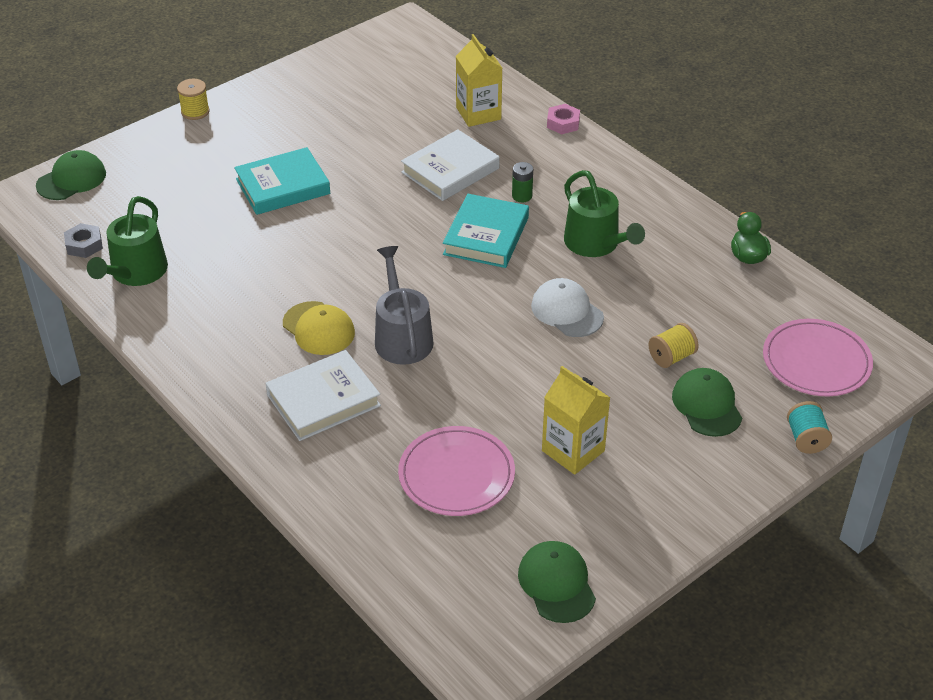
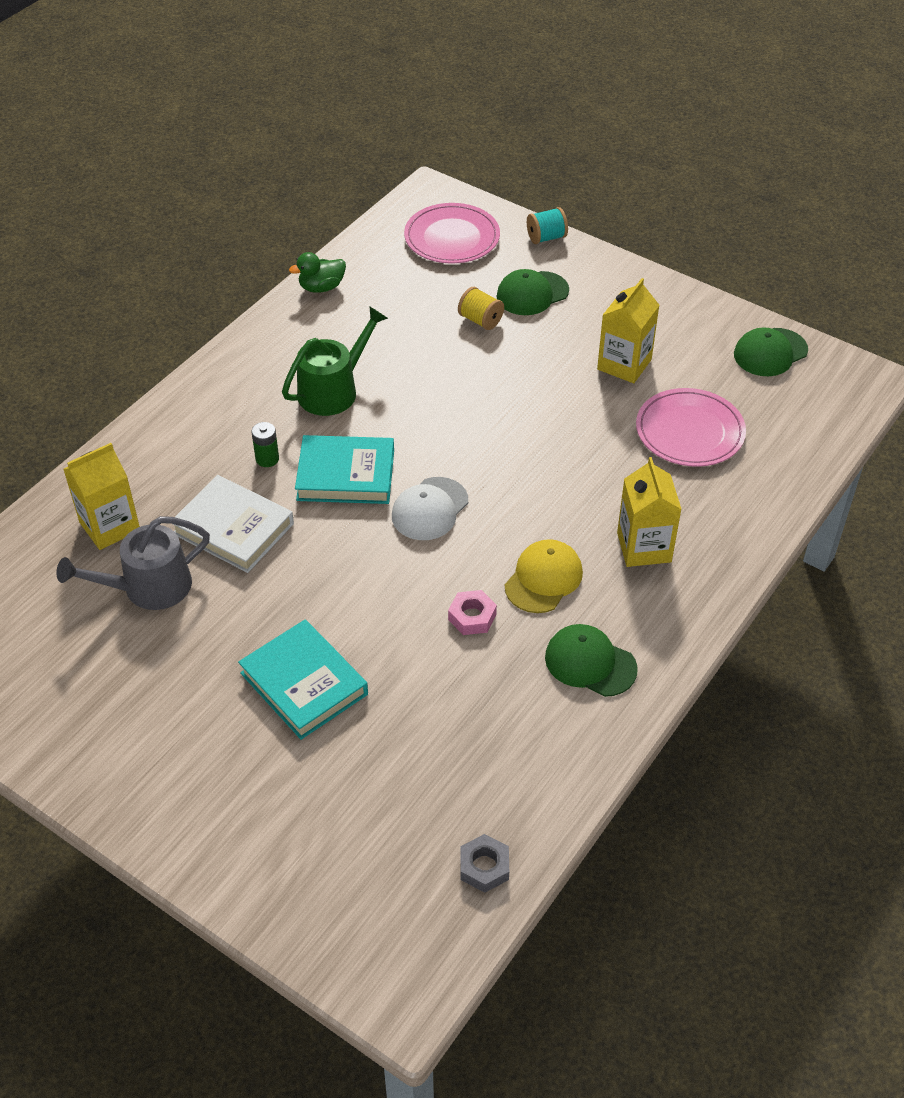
camera: 105 degrees left, 5 degrees up
green cap [36,150,106,200] -> green cap moved to [545,624,638,697]
green watering can [87,196,168,286] -> none
yellow spool [177,79,209,120] -> none
white book [265,350,381,441] -> yellow carton [617,457,682,567]
grey watering can [375,246,434,365] -> grey watering can moved to [56,516,210,610]
white cap [531,278,604,337] -> white cap moved to [392,477,468,540]
pink nut [547,104,580,134] -> pink nut moved to [448,590,497,635]

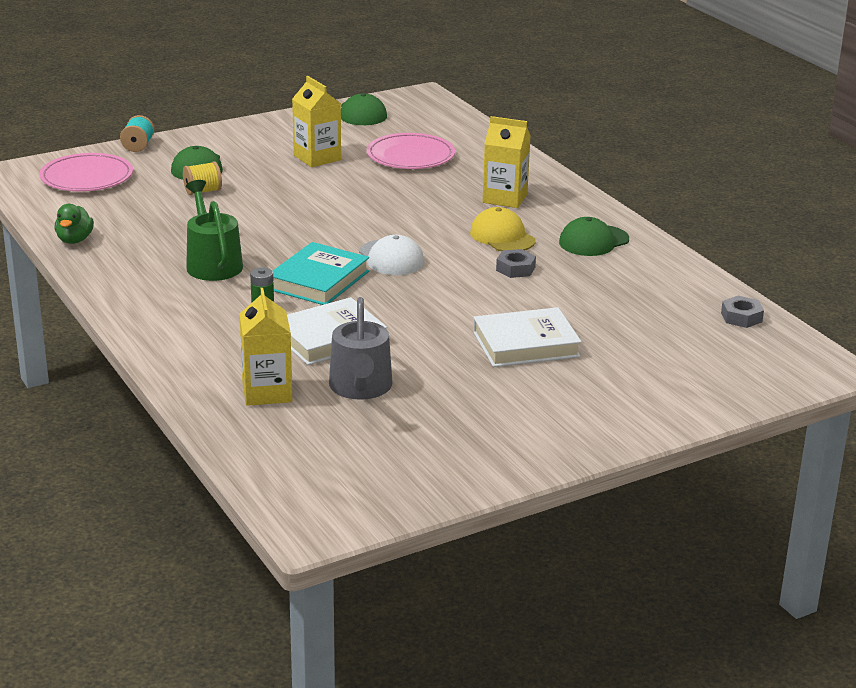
camera: 65 degrees left, 20 degrees down
turquoise book [238,620,368,740] -> white book [473,307,582,367]
pink nut [448,590,497,635] -> grey nut [496,249,536,278]

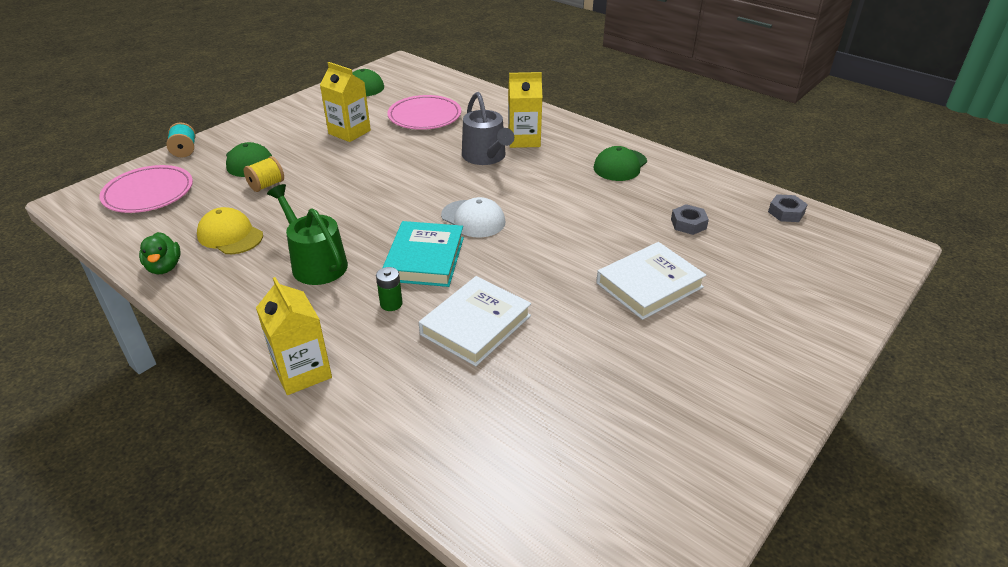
camera: 20 degrees left, 10 degrees up
yellow carton [239,288,292,406] -> yellow carton moved to [256,277,332,395]
grey watering can [329,297,392,400] -> grey watering can moved to [462,92,514,165]
yellow cap [470,207,536,251] -> yellow cap moved to [197,207,263,254]
grey nut [496,249,536,278] -> grey nut moved to [671,204,709,235]

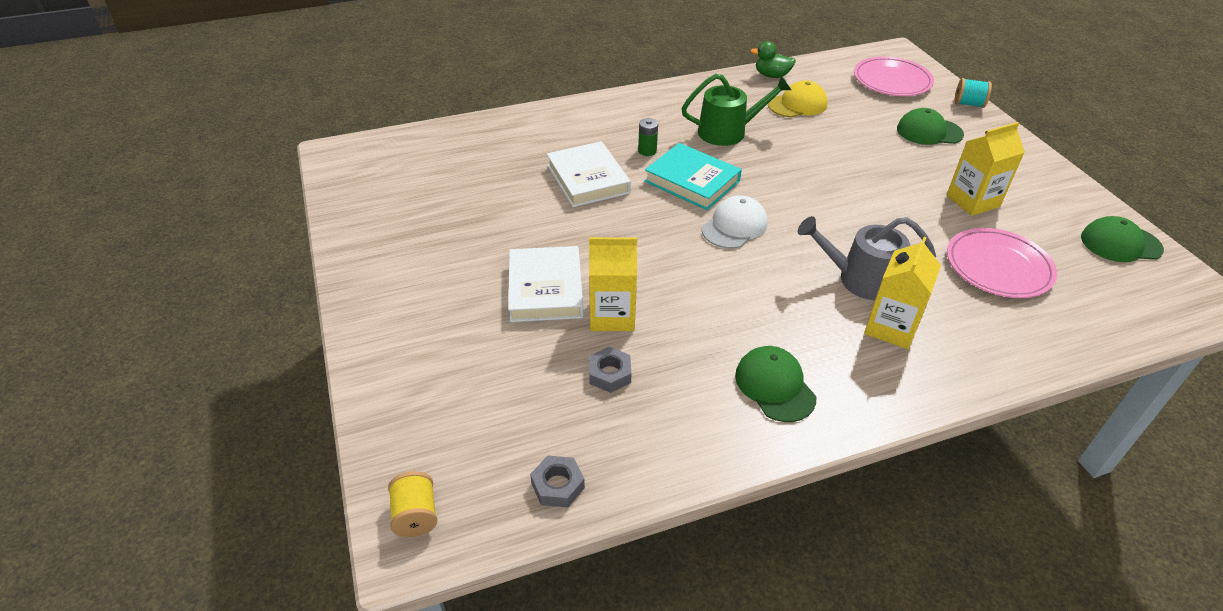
camera: 120 degrees right, 5 degrees up
yellow spool [244,156,284,192] -> yellow spool moved to [388,471,437,537]
yellow carton [256,277,332,395] -> yellow carton moved to [589,237,637,331]
white cap [441,197,505,238] -> white cap turned 150 degrees clockwise [702,195,768,249]

